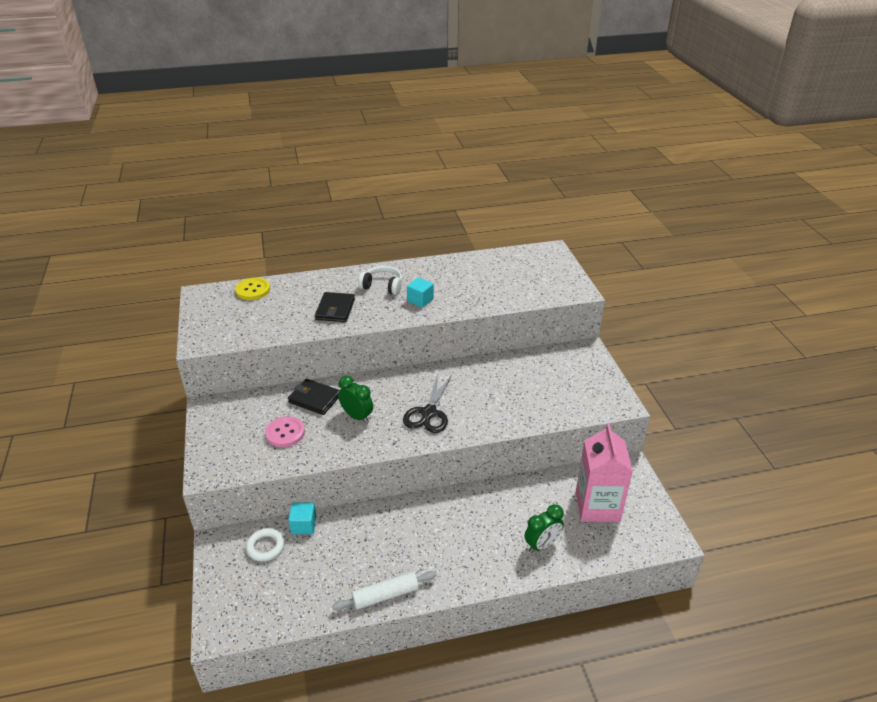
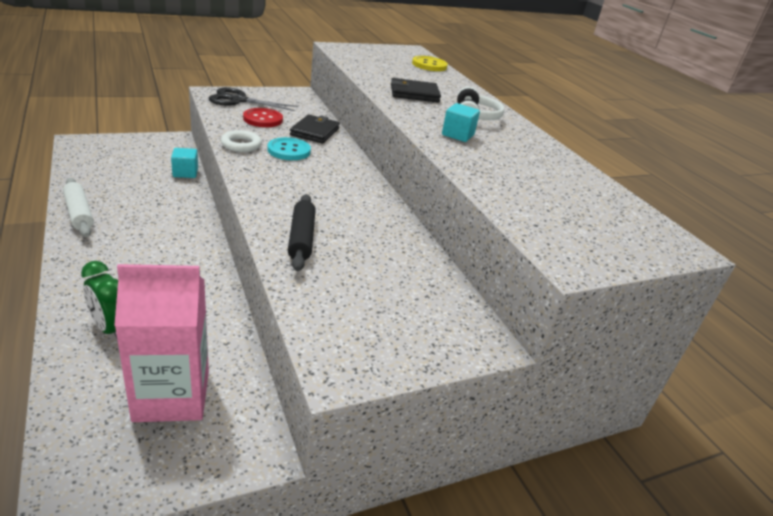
camera: 75 degrees right, 5 degrees down
white ring [246,528,285,561] -> white ring moved to [221,130,262,152]
pink button [265,416,305,447] -> red button [243,108,283,127]
green clock [338,376,373,423] -> turquoise button [267,137,311,160]
black scissors [403,373,452,433] -> black scissors moved to [209,87,298,111]
none -> black rolling pin [288,194,316,271]

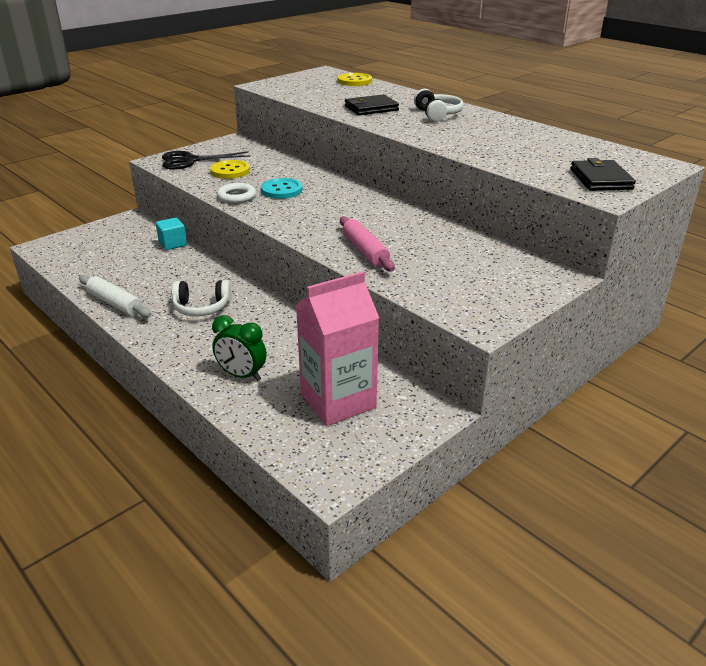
camera: 15 degrees left, 0 degrees up
red button [243,108,283,127] -> yellow button [210,160,250,179]
black rolling pin [288,194,316,271] -> pink rolling pin [340,216,395,271]
black wallet [290,114,340,143] -> black wallet moved to [570,158,636,191]
turquoise cube [442,103,480,142] -> none
none -> white headphones [172,280,231,317]

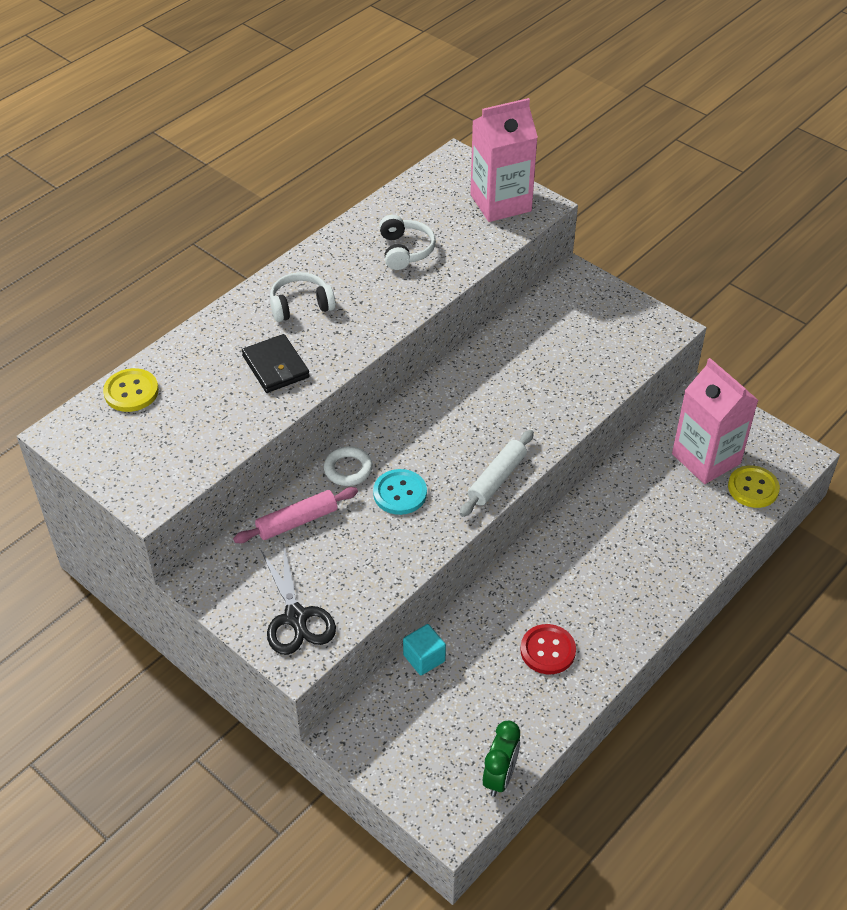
camera: 95 degrees left, 15 degrees up
white rolling pin [79,275,151,318] -> white rolling pin moved to [460,430,534,517]
white headphones [172,280,231,317] -> white headphones moved to [379,215,436,270]
yellow button [210,160,250,179] -> yellow button moved to [728,465,780,508]
green clock [212,315,267,381] -> green clock moved to [483,721,520,797]
white ring [217,183,256,203] -> white ring moved to [324,446,373,486]
pink rolling pin [340,216,395,271] -> pink rolling pin moved to [233,487,358,543]
black wallet [570,158,636,191] -> pink carton [470,98,538,222]
none -> red button [520,624,576,674]

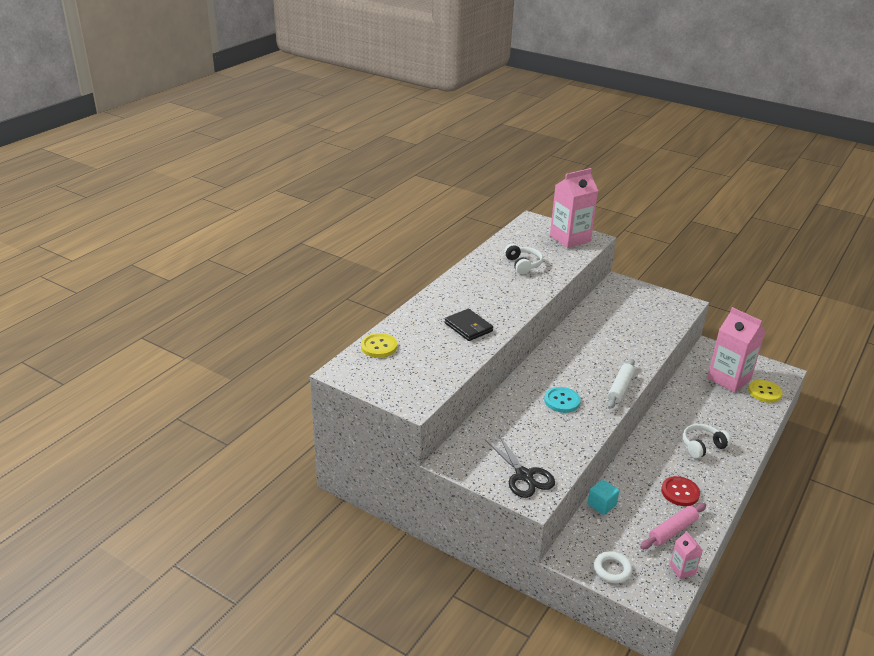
camera: 10 degrees left, 15 degrees down
pink rolling pin [233,487,358,543] -> pink rolling pin moved to [640,503,706,549]
white headphones [270,272,336,322] -> white headphones moved to [683,424,731,459]
white ring [324,446,373,486] -> white ring moved to [594,551,632,583]
green clock [483,721,520,797] -> pink carton [670,531,703,579]

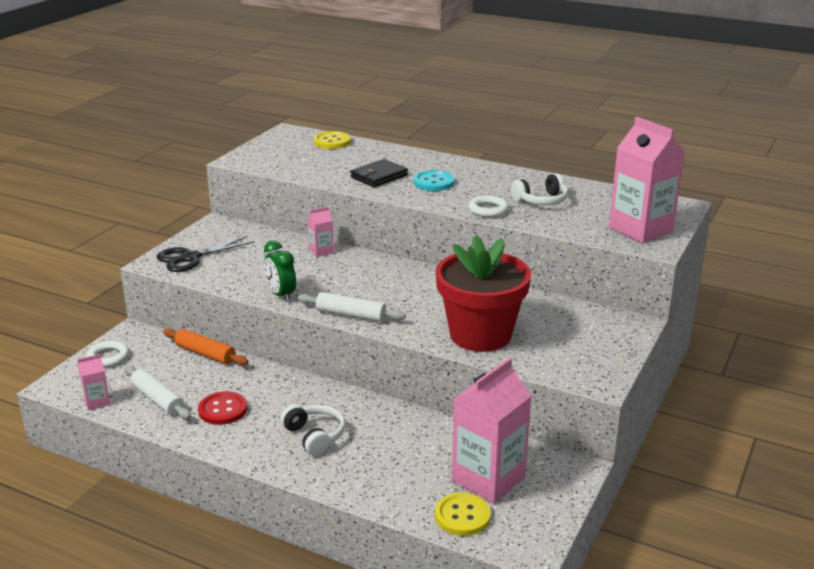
camera: 85 degrees right, 5 degrees down
turquoise button [544,387,581,413] -> turquoise button moved to [414,170,455,191]
turquoise cube [588,479,619,515] -> orange rolling pin [163,328,248,365]
pink rolling pin [640,503,706,549] -> white rolling pin [125,366,191,419]
none -> green clock [264,240,296,302]
none -> pink carton [308,207,334,257]
none -> red flower pot [436,235,531,352]
none -> white ring [468,195,509,217]

